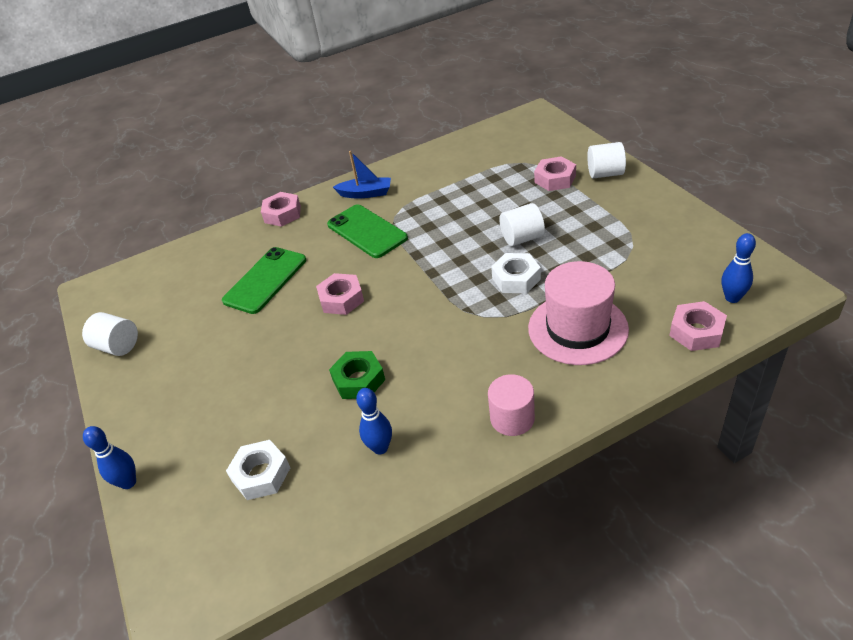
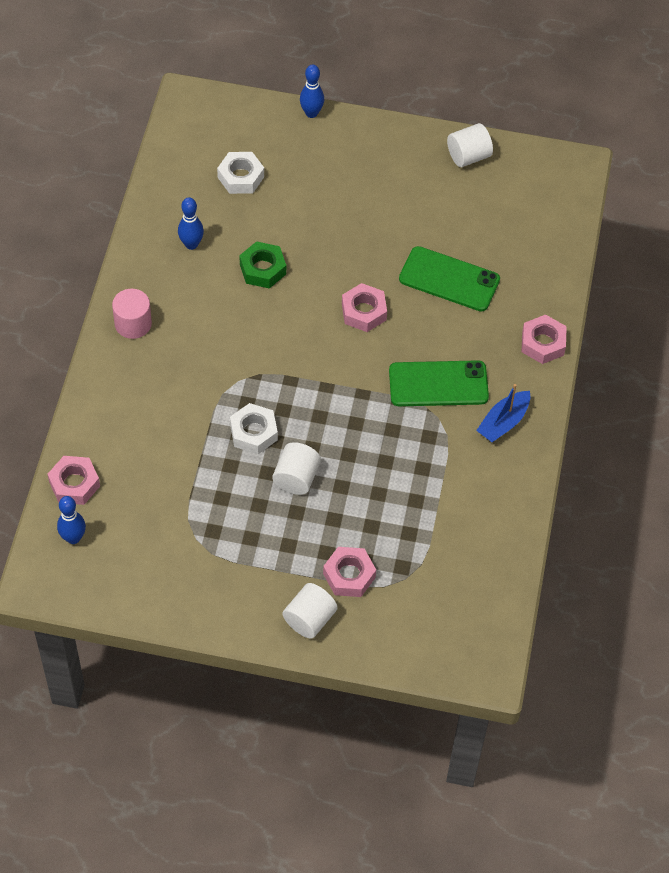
camera: 120 degrees right, 15 degrees up
green phone [222,247,306,314] -> green phone turned 45 degrees counterclockwise [399,246,500,311]
pink hat [528,261,629,365] -> none

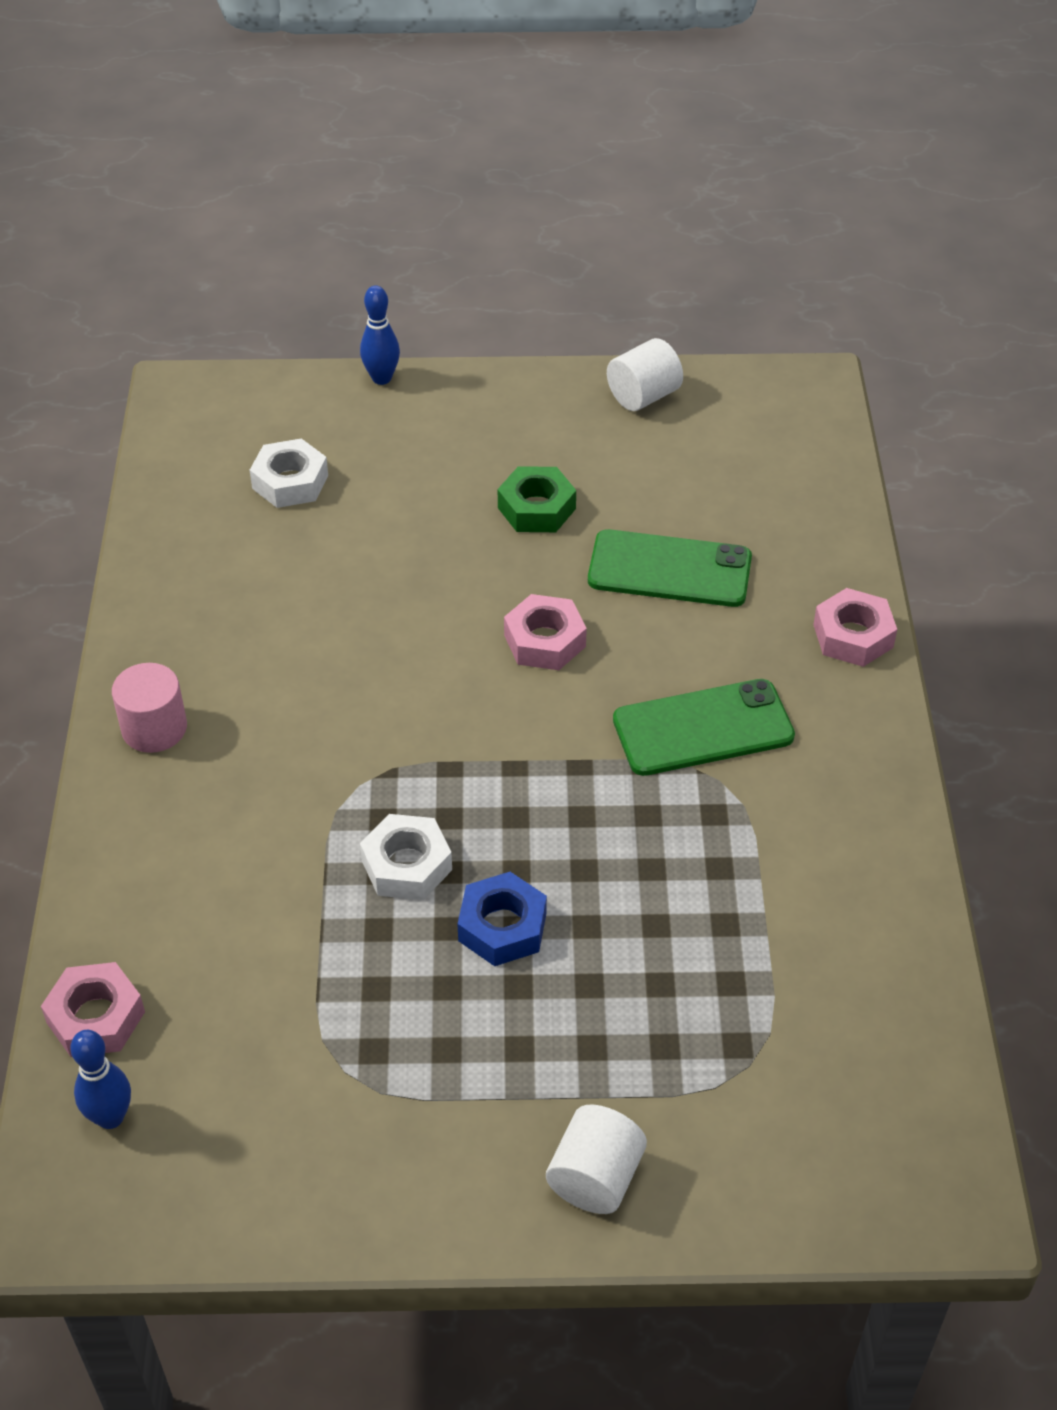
camera: 10 degrees left, 10 degrees down
blue bowling pin [178,197,204,250] -> none
green nut [239,241,286,289] -> green nut moved to [498,466,576,532]
white cylinder [272,442,321,495] -> blue nut [457,872,547,966]
pink nut [323,547,376,597] -> none
blue boat [476,384,530,442] -> none

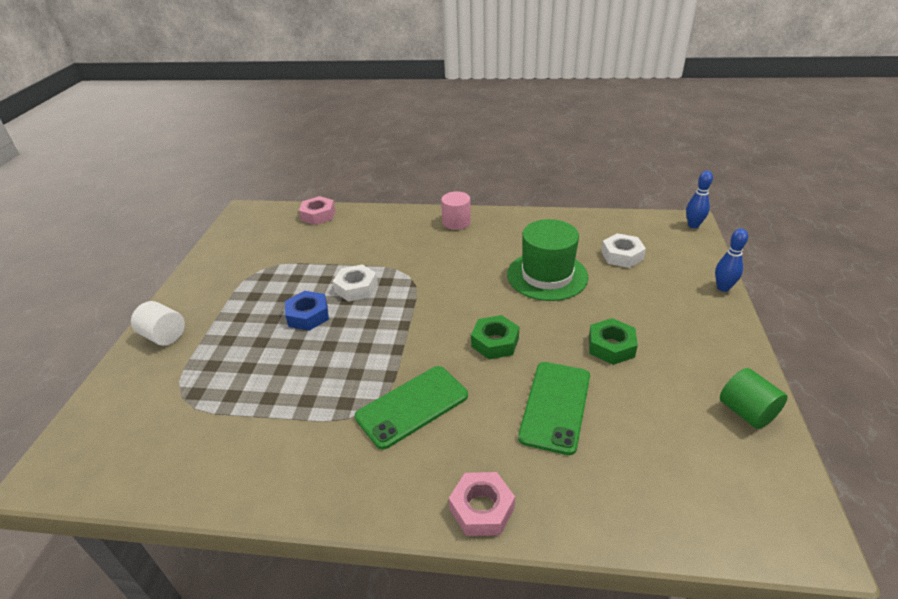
camera: 100 degrees right, 10 degrees down
blue bowling pin [70,1030,131,1129] -> blue bowling pin moved to [686,171,713,228]
pink nut [504,594,587,670] -> green nut [471,315,519,359]
white cylinder [607,338,683,411] -> green cylinder [720,368,788,429]
green phone [613,679,795,776] -> green phone turned 60 degrees clockwise [355,366,468,450]
none -> green hat [507,219,589,301]

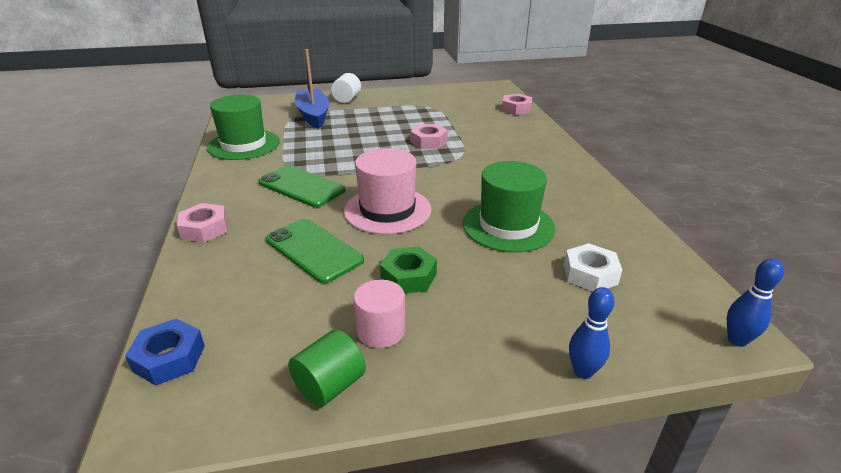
camera: 70 degrees right, 5 degrees down
blue nut [285,291,329,331] -> blue nut moved to [125,318,205,386]
white nut [333,264,378,302] -> pink nut [410,124,448,149]
pink cylinder [441,191,471,230] -> pink cylinder moved to [354,280,406,348]
green nut [471,315,519,359] -> pink hat [344,148,432,234]
green phone [518,362,590,455] -> green phone turned 45 degrees clockwise [266,219,364,283]
none -> green hat [207,95,280,160]
none -> blue boat [295,49,330,129]

